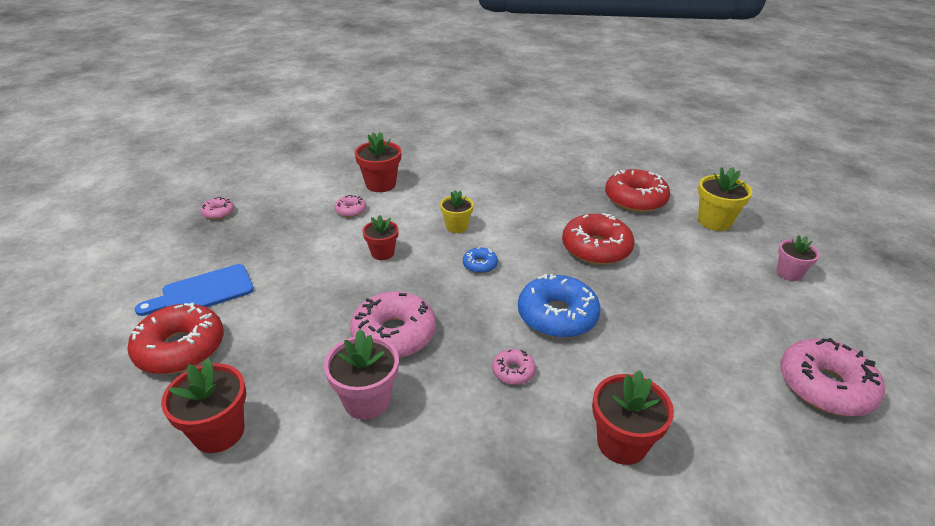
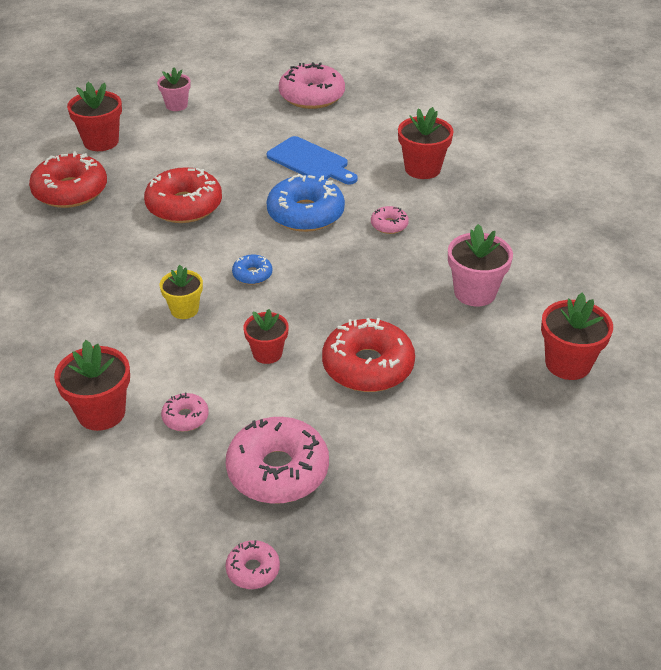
camera: 110 degrees left, 5 degrees up
red donut [127,303,224,374] -> red donut moved to [322,318,415,392]
blue cutting board [135,264,254,316] -> blue cutting board moved to [267,136,358,184]
pink donut [350,291,436,358] -> pink donut moved to [226,417,329,504]
yellow flower pot [698,167,752,231] -> red flower pot [67,82,122,151]

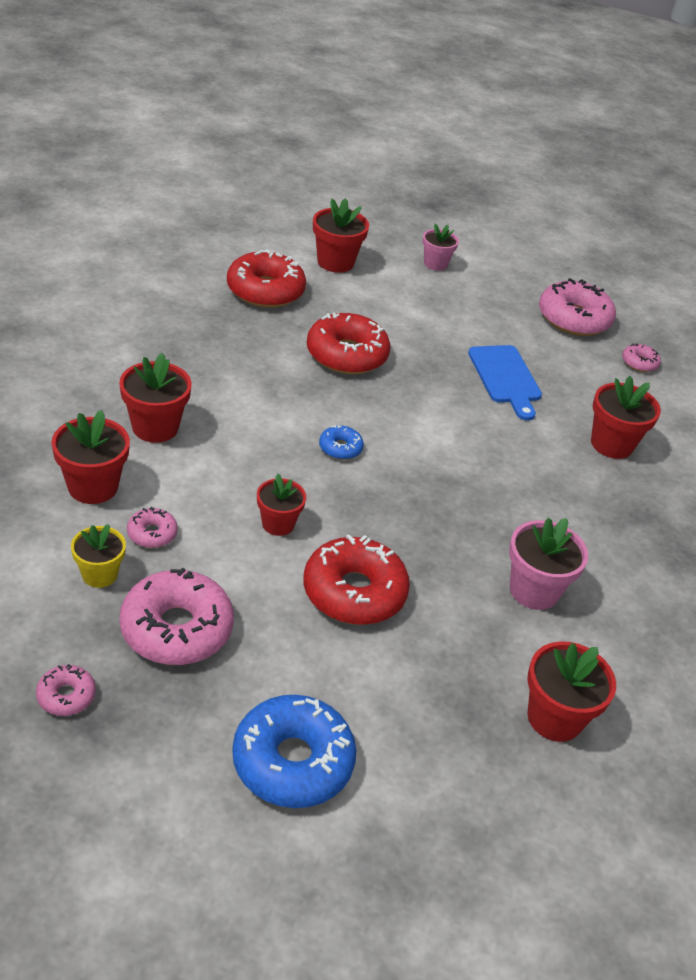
camera: 30 degrees right, 0 degrees up
yellow flower pot [160,265,203,319] -> yellow flower pot moved to [71,524,126,588]
blue donut [266,174,345,232] -> blue donut moved to [232,695,356,808]
pink donut [371,206,409,234] -> pink donut moved to [622,343,661,372]
none -> red flower pot [119,353,192,443]

